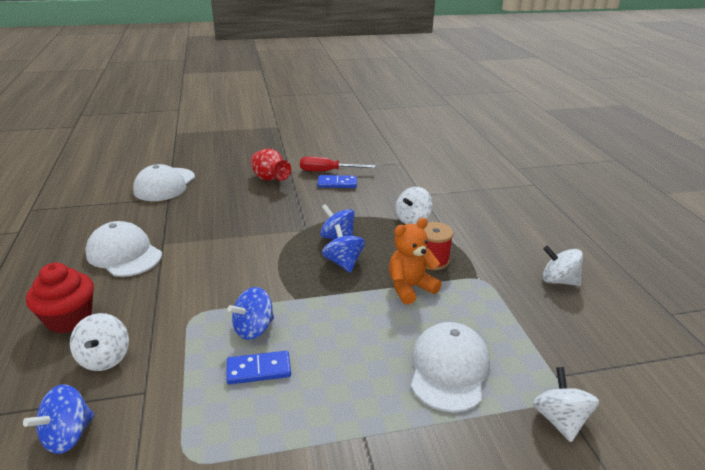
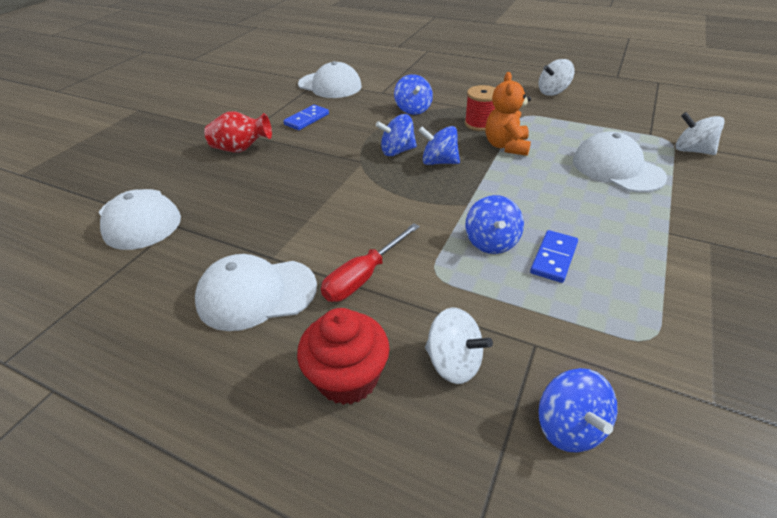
camera: 50 degrees left, 10 degrees up
red screwdriver [300,157,375,171] -> red screwdriver moved to [321,223,420,302]
white spinning top [396,187,433,224] -> blue spinning top [394,74,433,115]
none -> white cap [298,61,362,98]

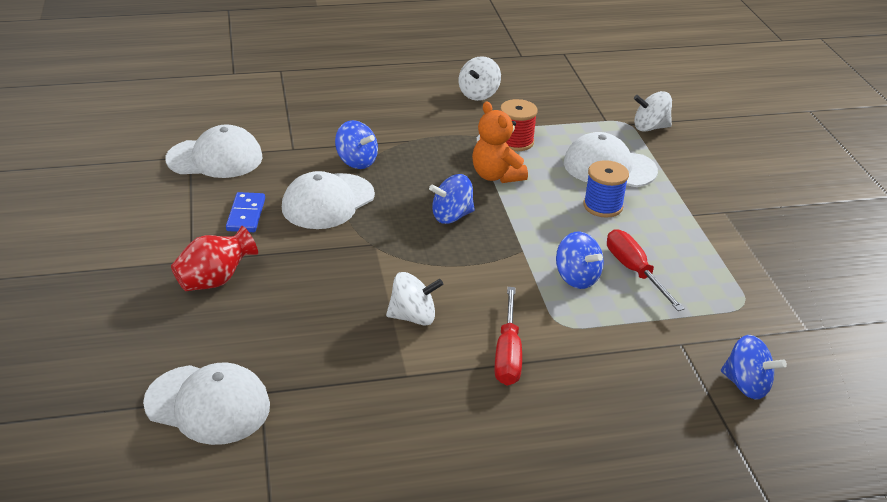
camera: 40 degrees left, 5 degrees down
white cap [195,254,317,331] -> white cap moved to [282,171,375,229]
red cupcake [297,308,389,405] -> none
blue spinning top [376,114,417,156] -> none
white spinning top [425,307,493,384] -> white spinning top moved to [386,272,443,326]
red spool [465,85,495,131] -> red spool moved to [500,99,537,151]
blue domino [530,230,578,283] -> red screwdriver [607,229,685,311]
none -> blue spool [583,160,629,218]

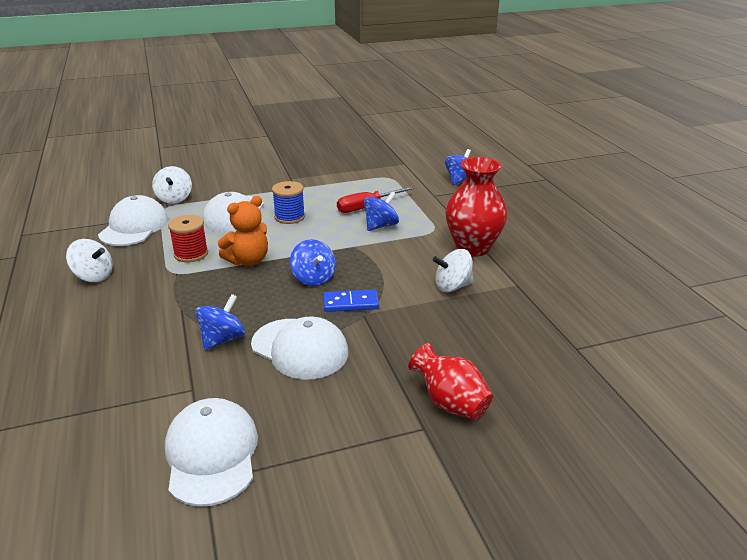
camera: 95 degrees left, 5 degrees down
white cap [143,362,270,445] -> white cap moved to [98,195,169,246]
blue domino [226,192,265,232] -> blue domino moved to [323,290,379,312]
white spinning top [386,272,443,326] -> white spinning top turned 90 degrees counterclockwise [433,249,474,292]
red screwdriver [495,287,522,385] -> red vase [445,157,508,257]

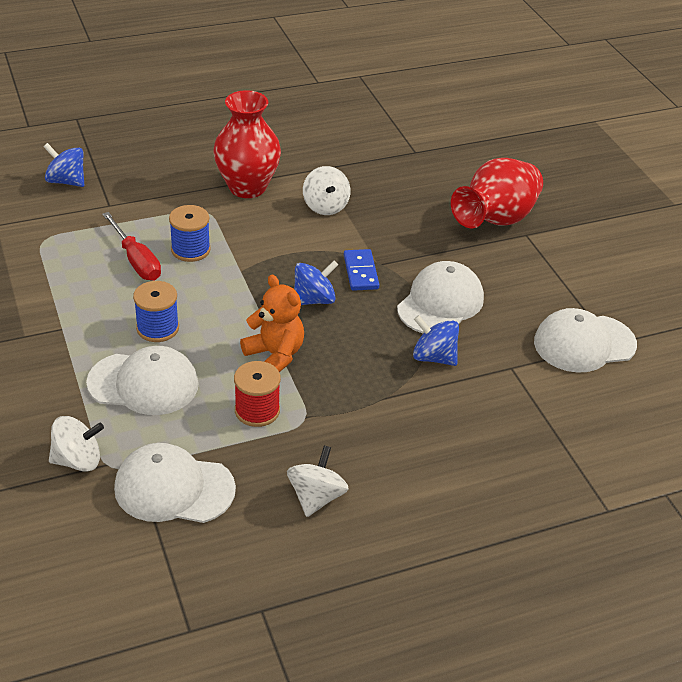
camera: 95 degrees left, 10 degrees up
blue spinning top [364,191,399,231] -> blue spool [169,205,211,262]
red vase [408,343,493,420] -> red vase [451,158,543,228], size x1.52

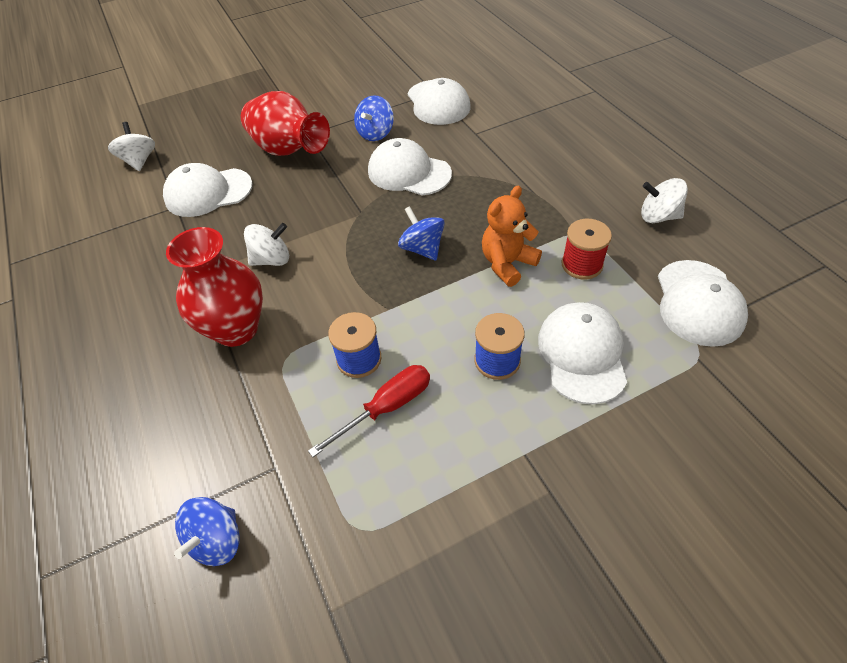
camera: 90 degrees left, 10 degrees up
white spinning top [49,416,104,472] -> white spinning top moved to [108,122,155,171]
blue domino [344,249,379,291] -> none
blue spinning top [413,315,459,366] -> blue spinning top moved to [354,95,394,141]
none -> white cap [163,163,252,217]

